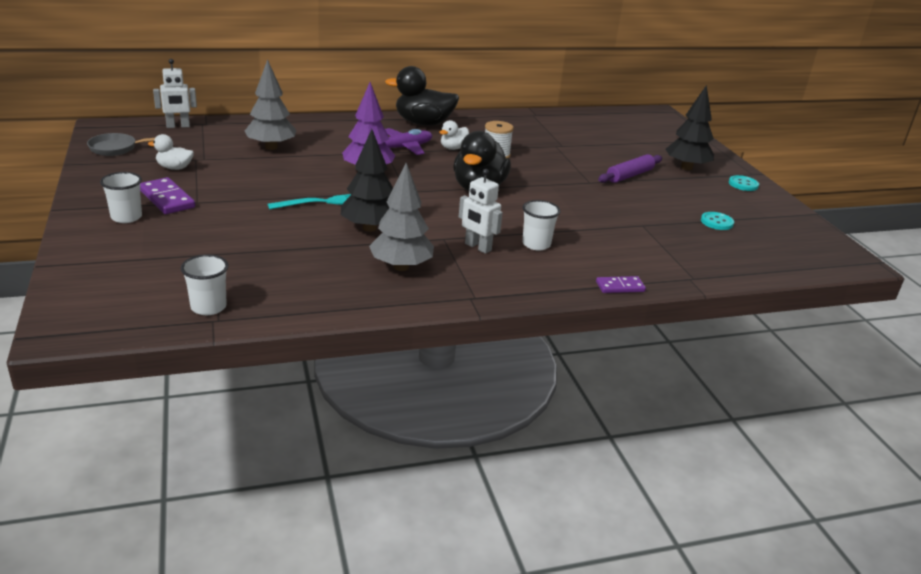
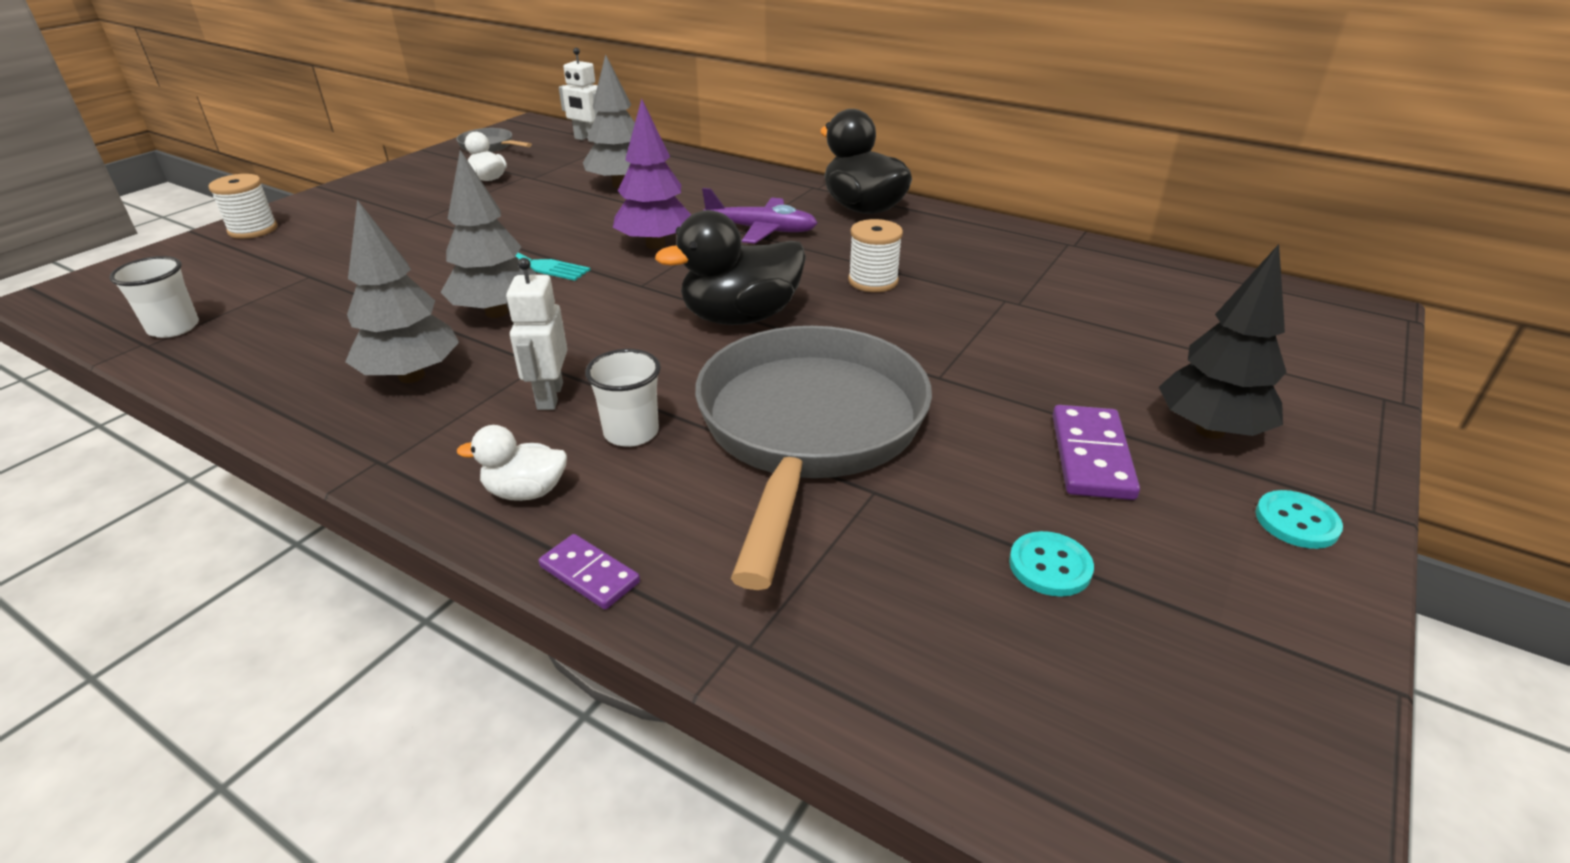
camera: 50 degrees right, 5 degrees up
white cup [100,172,142,223] -> none
purple domino [140,177,195,214] -> purple domino moved to [1053,405,1140,500]
black tree [341,129,393,232] -> grey tree [440,150,536,318]
white duck [439,120,469,150] -> white duck moved to [457,425,567,501]
purple rolling pin [598,154,662,183] -> none
none -> white spool [208,174,278,239]
none -> grey pan [695,326,932,590]

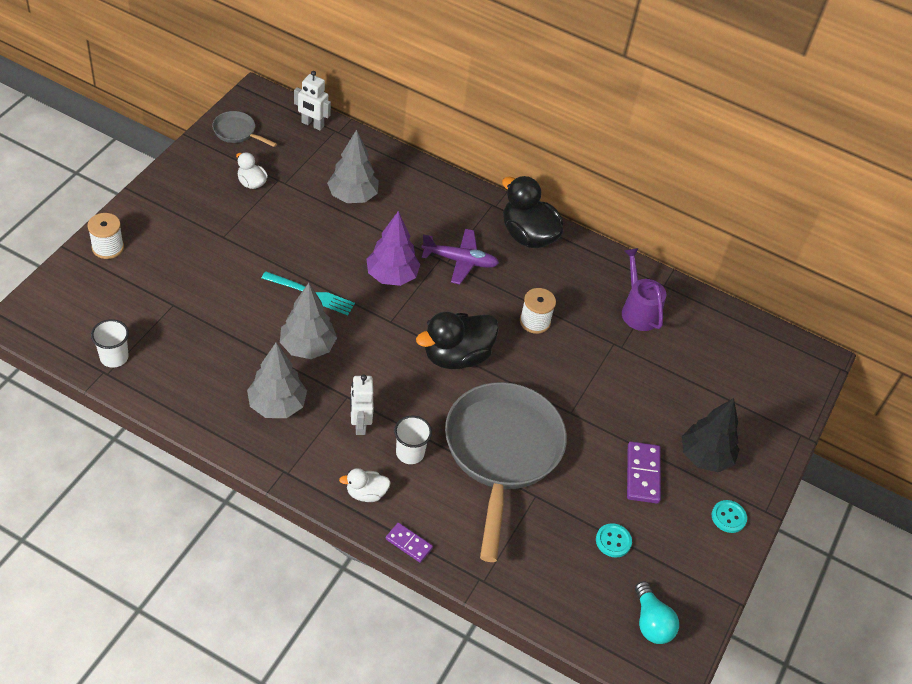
camera: 10 degrees left, 15 degrees up
none -> purple watering can [622,248,666,331]
none -> turquoise light bulb [635,581,679,644]

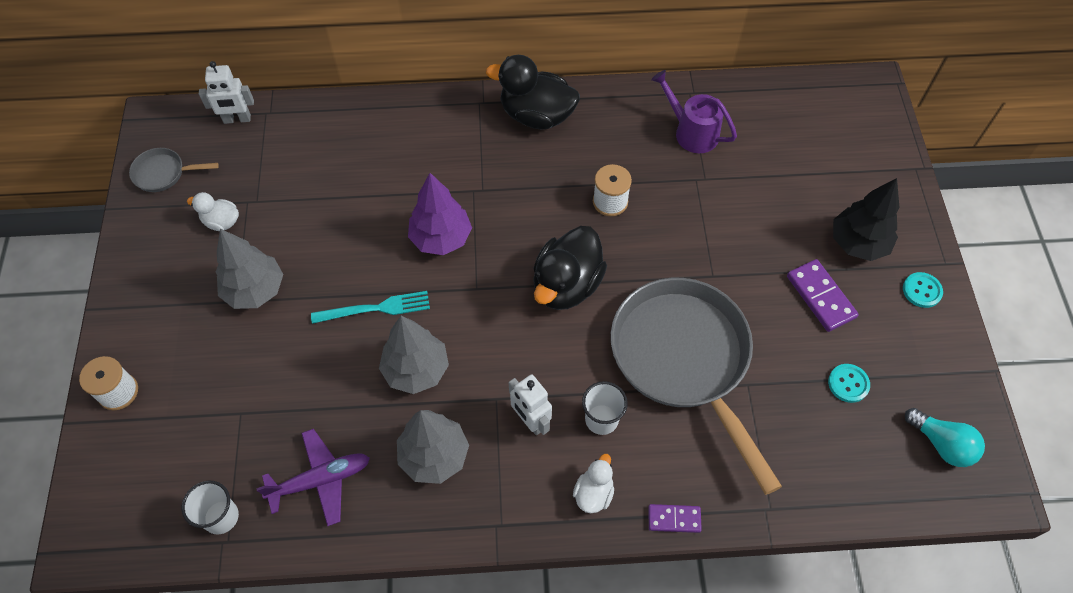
camera: 25 degrees left, 10 degrees up
grey tree [327,130,379,203] -> grey tree moved to [216,229,283,309]
white duck [339,468,391,502] -> white duck turned 150 degrees clockwise [573,454,614,513]
purple plane [421,229,499,284] -> purple plane moved to [256,429,370,526]

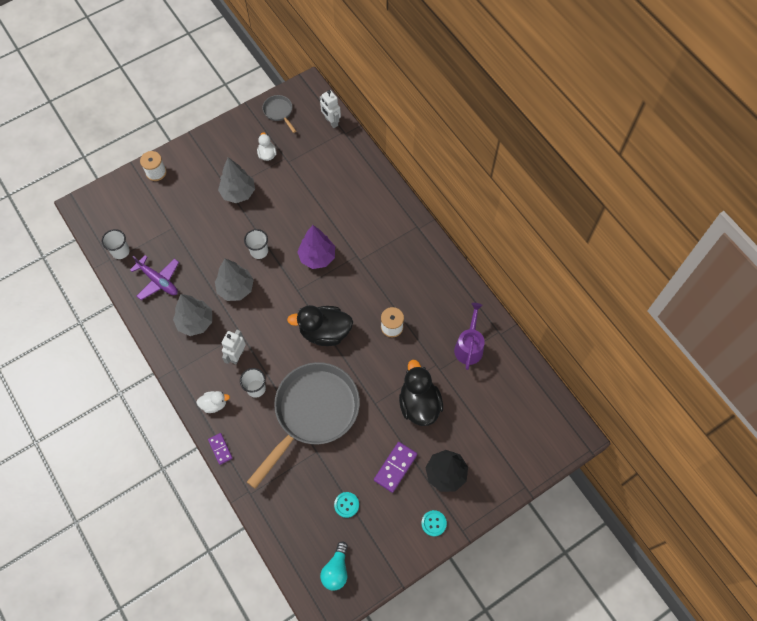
camera: 60 degrees right, 5 degrees up
turquoise fork [311,291,430,324] -> white cup [244,229,268,259]
black duck [486,55,580,129] -> black duck moved to [399,360,443,426]

